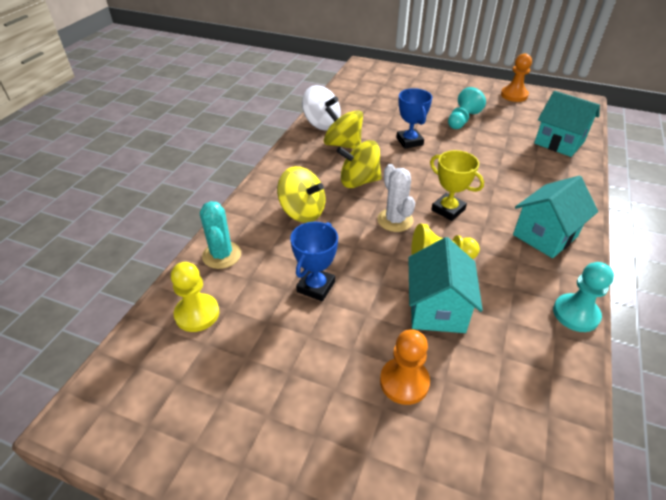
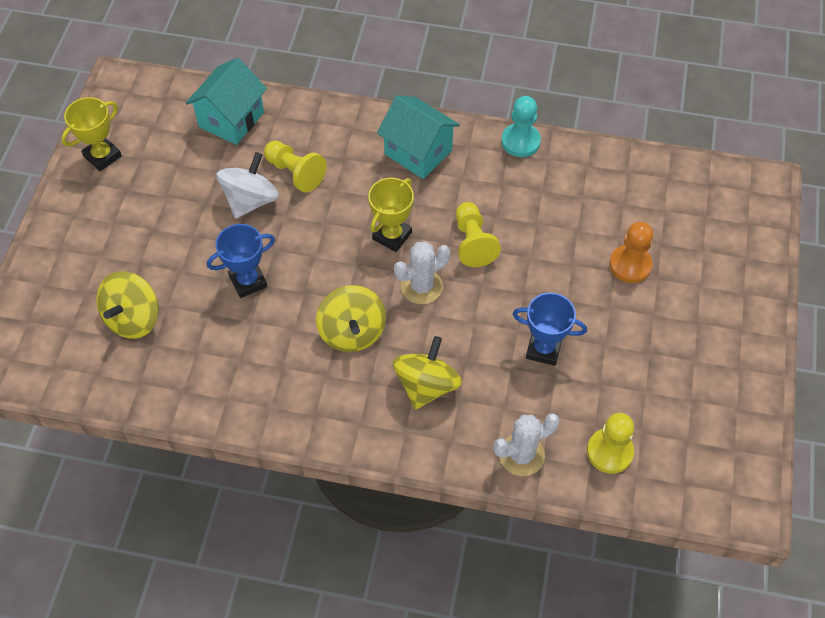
camera: 100 degrees left, 15 degrees up
turquoise cactus [200,201,241,269] -> white cactus [493,413,560,476]
white spinning top [302,85,341,131] -> white spinning top moved to [216,152,279,219]
yellow spinning top [324,106,363,149] -> yellow spinning top moved to [96,271,159,339]
turquoise house [408,237,483,333] -> none
turquoise pawn [448,87,486,129] -> none
orange pawn [501,53,532,102] -> yellow trophy [61,97,122,171]
none -> yellow pawn [264,141,327,192]

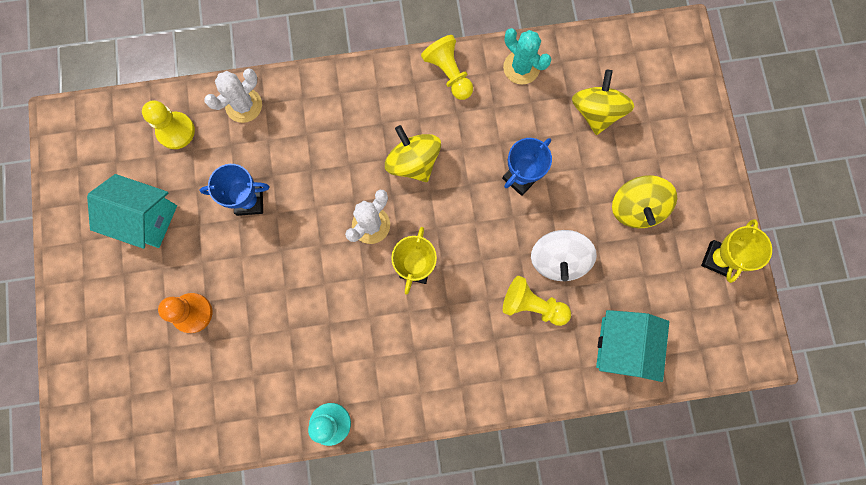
camera: 160 degrees right, 20 degrees up
turquoise house [377,95,460,179] -> turquoise house moved to [87,174,177,249]
yellow spinning top [393,336,462,410] -> yellow spinning top moved to [612,175,677,228]
yellow pawn [456,202,501,267] -> yellow pawn moved to [421,35,473,100]
none -> turquoise cactus [503,28,551,85]

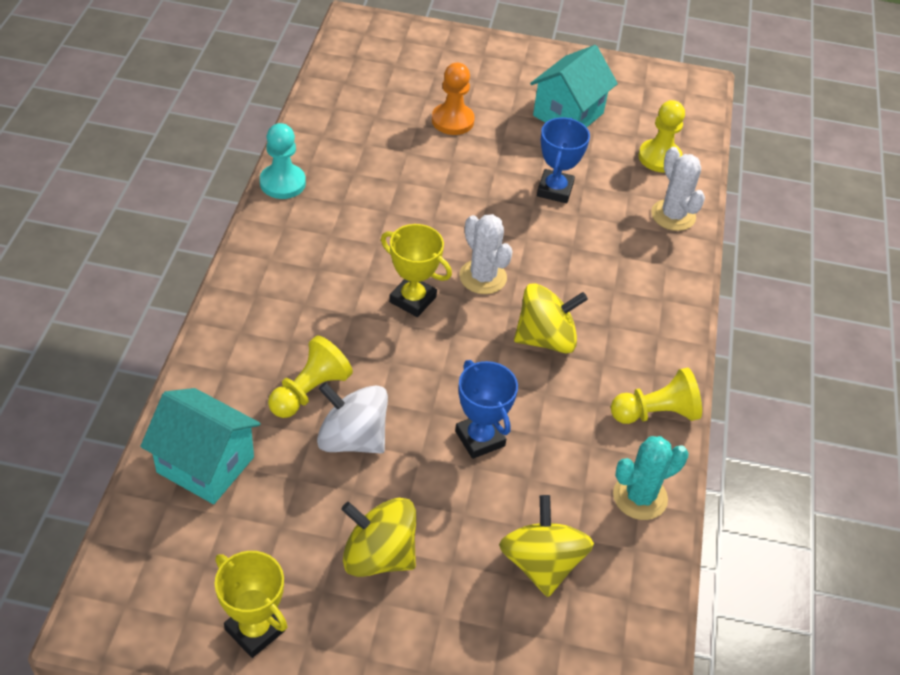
camera: 105 degrees right, 30 degrees down
yellow spinning top [572,70,635,135] -> yellow spinning top turned 120 degrees counterclockwise [499,495,594,597]

